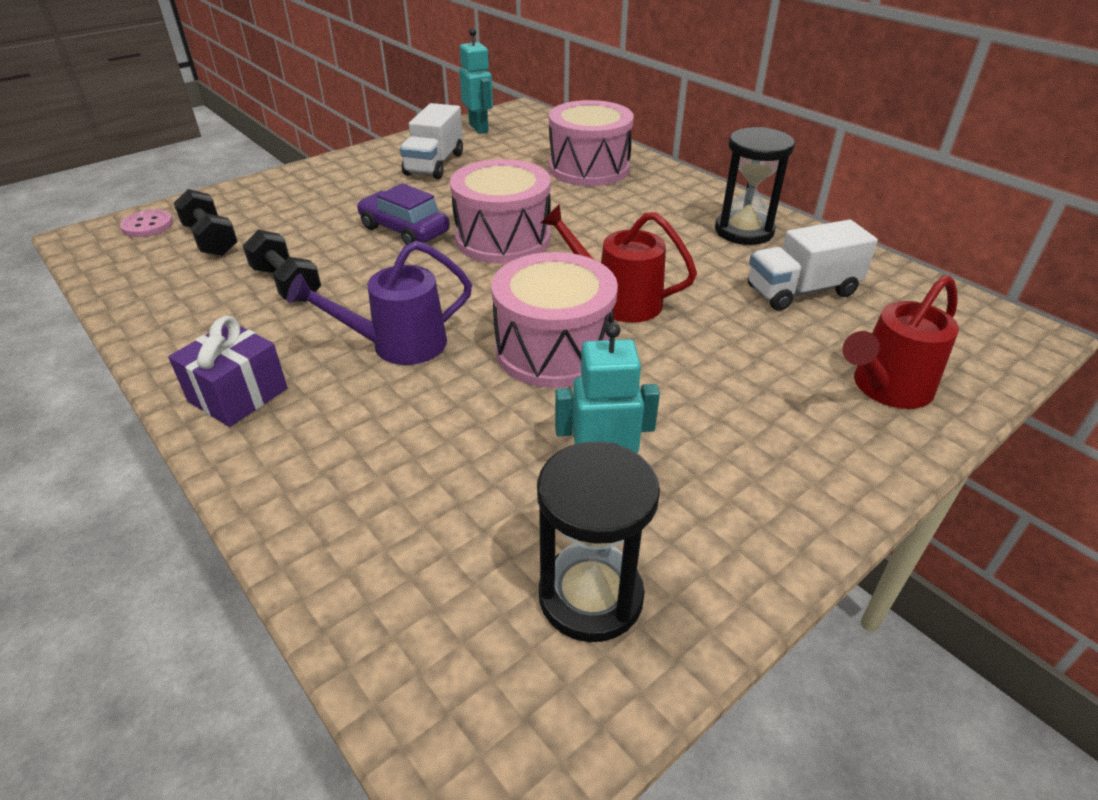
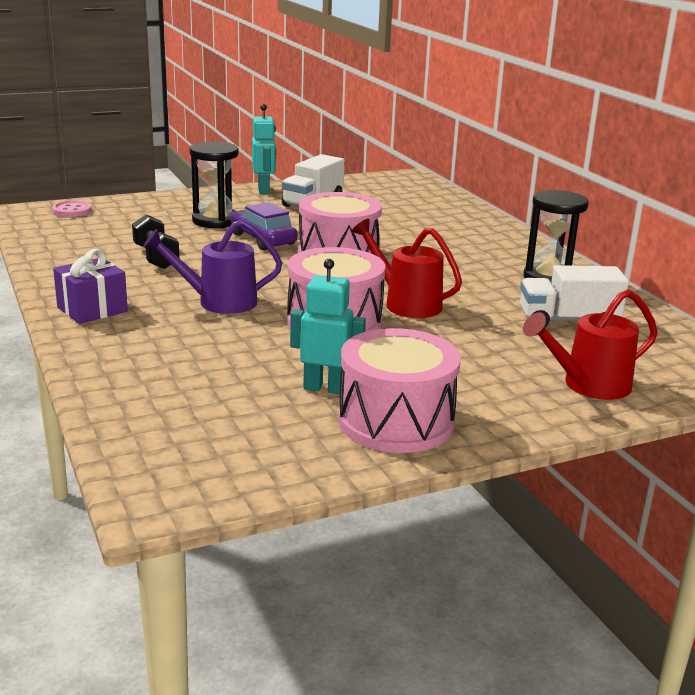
camera: 15 degrees right, 15 degrees down
black dumbbell [174,189,238,256] -> none
turquoise robot [459,28,493,134] -> turquoise robot moved to [252,104,276,194]
black hourglass [537,441,660,642] -> black hourglass moved to [190,141,238,228]
pink drum [549,100,634,186] -> pink drum moved to [339,328,461,453]

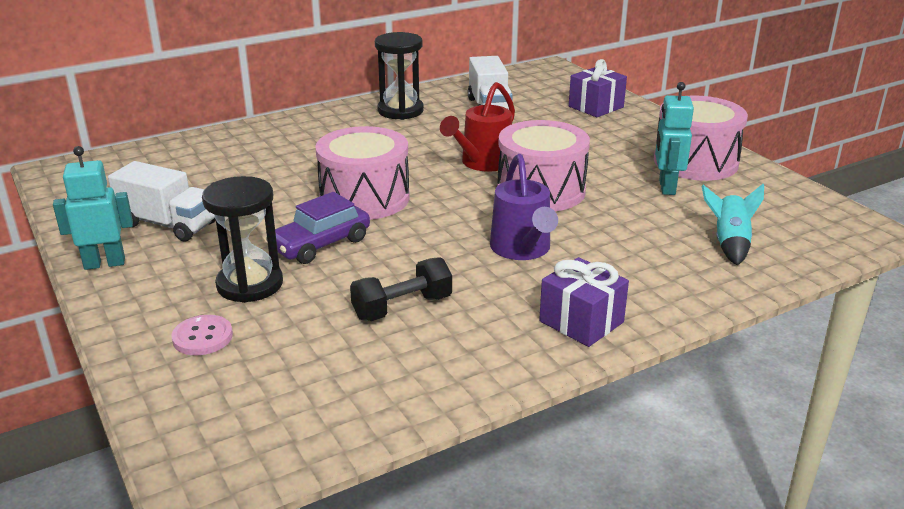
camera: 95 degrees left, 5 degrees up
pink button [52,201,92,217] -> pink button moved to [171,315,233,355]
red watering can [523,289,658,400] -> purple gift [569,59,627,117]
none -> turquoise rocket [702,184,764,266]

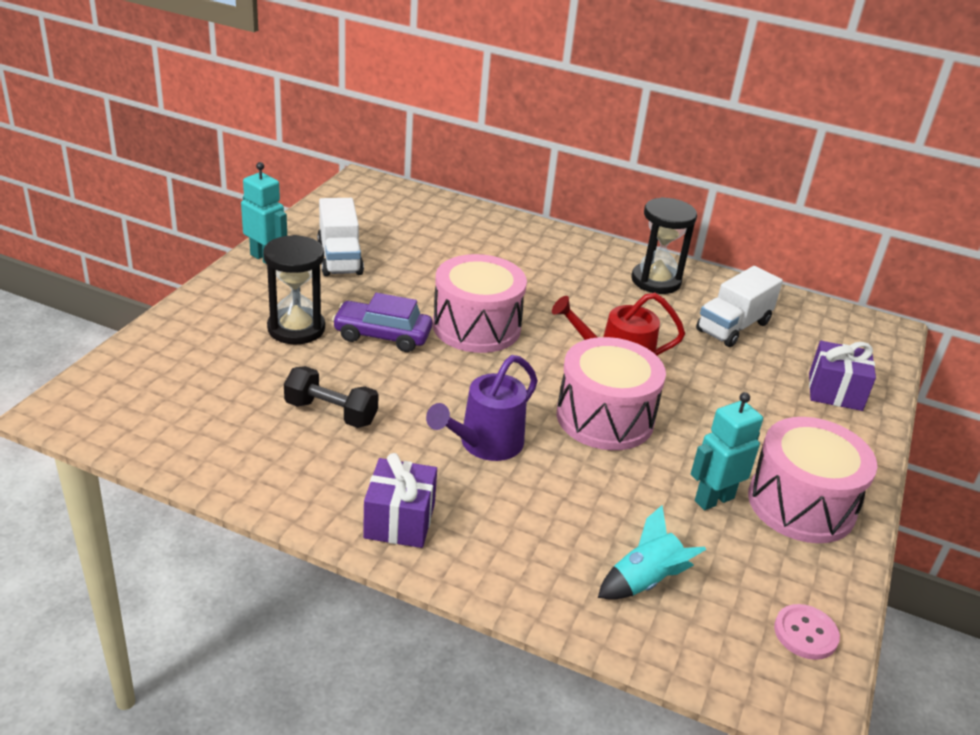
camera: 50 degrees right, 5 degrees up
pink button [171,315,233,355] -> pink button moved to [774,604,840,660]

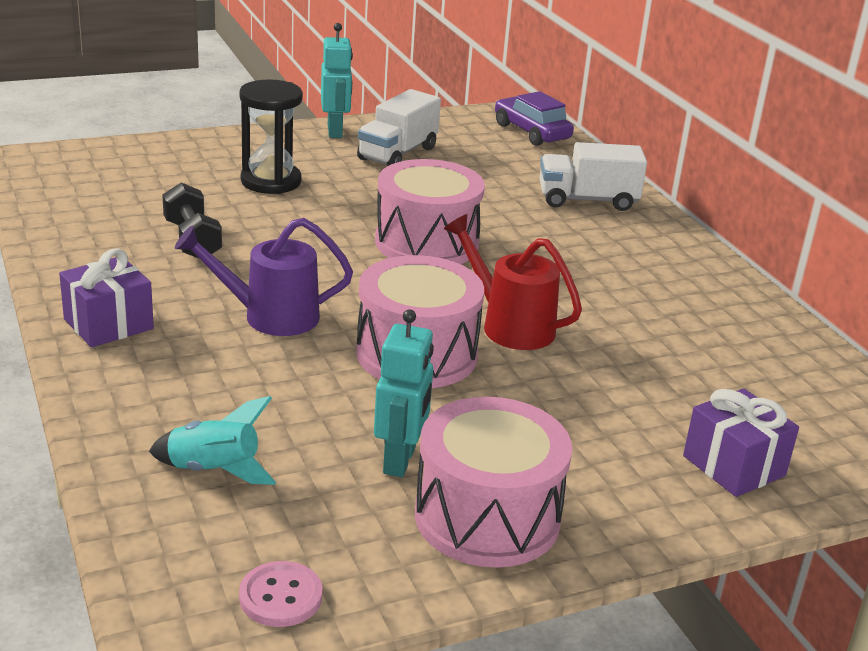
camera: 45 degrees right, 5 degrees down
purple car [332,293,432,352] -> purple car moved to [495,91,574,146]
black hourglass [631,197,697,294] -> none
turquoise robot [691,392,763,510] -> turquoise robot turned 90 degrees clockwise [374,309,434,477]
white truck [696,266,783,347] -> white truck moved to [539,142,647,211]

